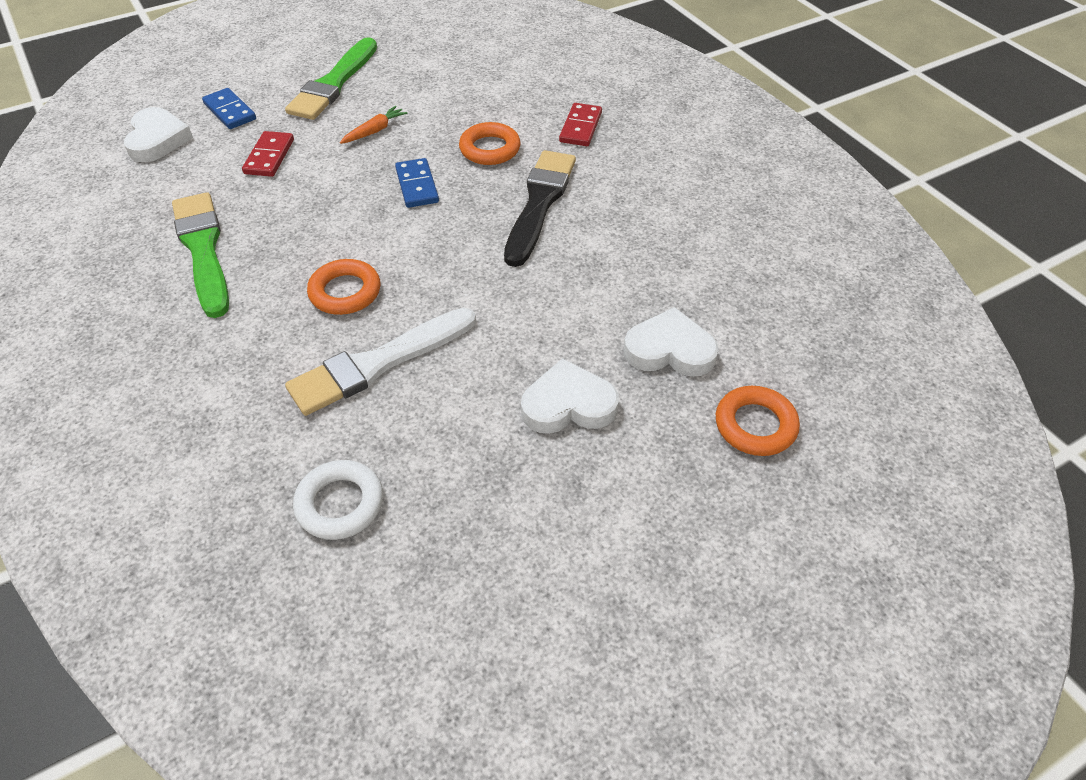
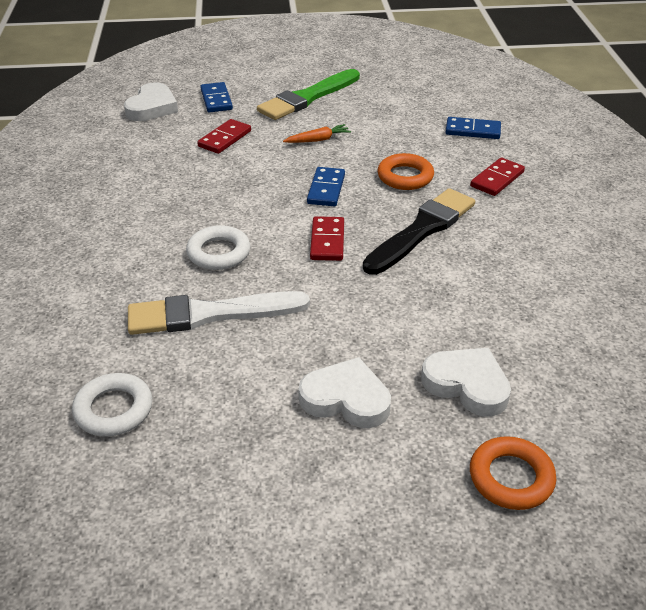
camera: 25 degrees right, 10 degrees down
green brush [172,192,229,318] -> none
orange ring [307,259,380,315] -> white ring [186,225,250,270]
none -> red domino [310,216,344,261]
none -> blue domino [445,117,501,139]

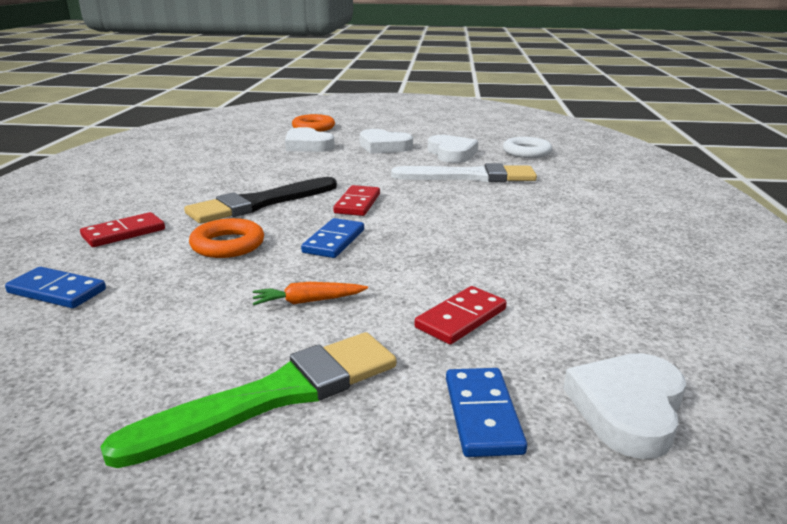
camera: 170 degrees left, 15 degrees down
white ring [186,225,250,270] -> none
none -> white heart [427,135,478,163]

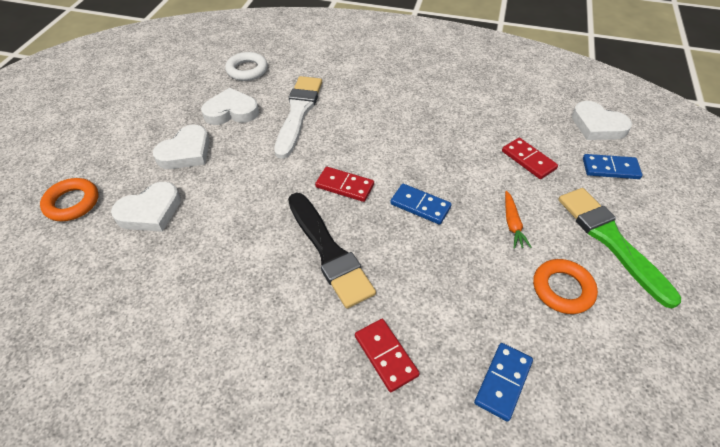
camera: 80 degrees left, 25 degrees up
orange ring [189,218,264,258] -> orange ring moved to [533,259,598,314]

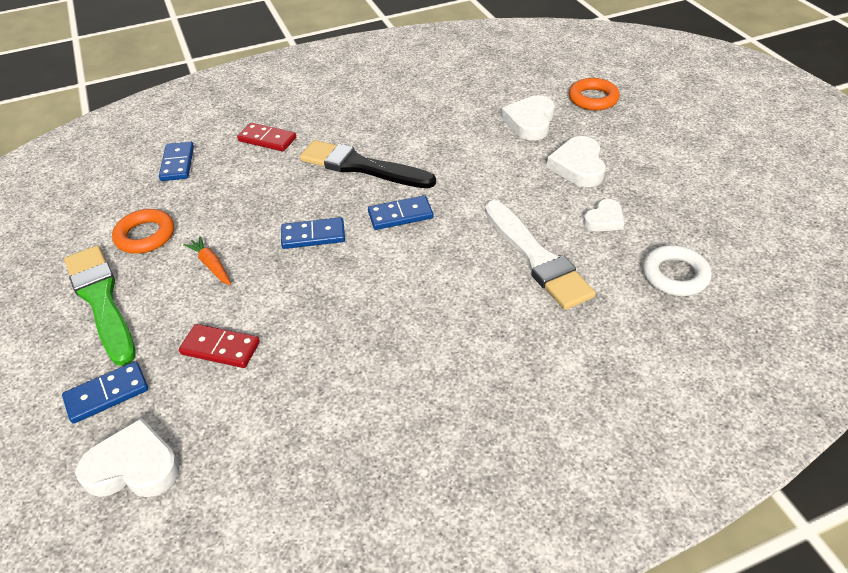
camera: 145 degrees right, 5 degrees down
white heart [201,88,259,125] -> white heart [583,199,624,232], size x0.62
red domino [315,167,374,202] -> blue domino [368,195,433,230]
green brush [558,188,681,309] -> green brush turned 150 degrees counterclockwise [64,246,136,366]

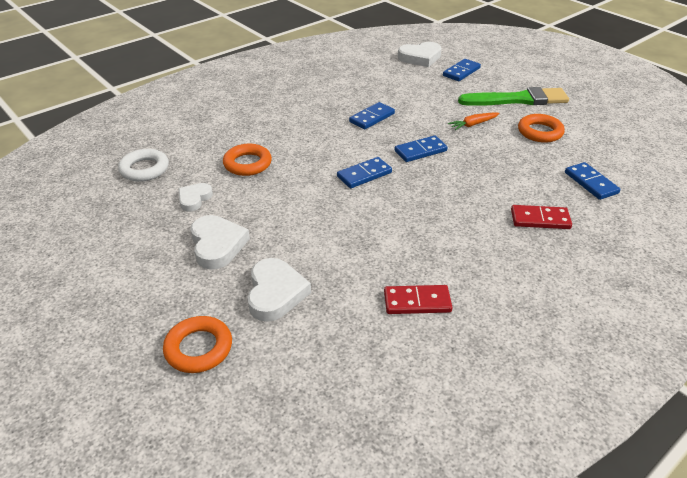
camera: 160 degrees right, 5 degrees down
green brush [64,246,136,366] -> green brush turned 45 degrees counterclockwise [458,87,569,106]
red domino [179,324,260,368] -> red domino moved to [384,285,453,314]
orange carrot [183,236,231,285] -> orange carrot turned 120 degrees clockwise [448,112,500,130]
black brush [300,140,436,188] -> none
white brush [485,200,596,310] -> orange ring [223,144,272,176]
none -> blue domino [349,102,395,129]

